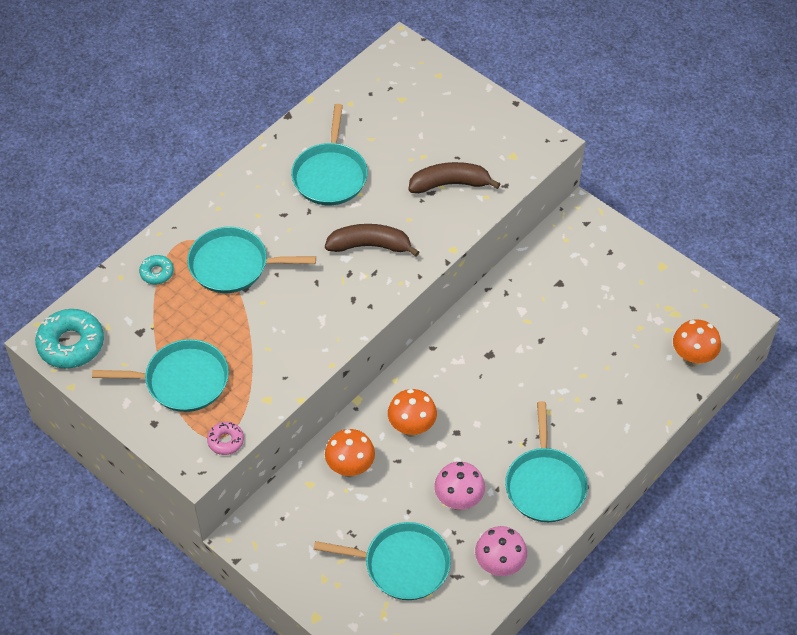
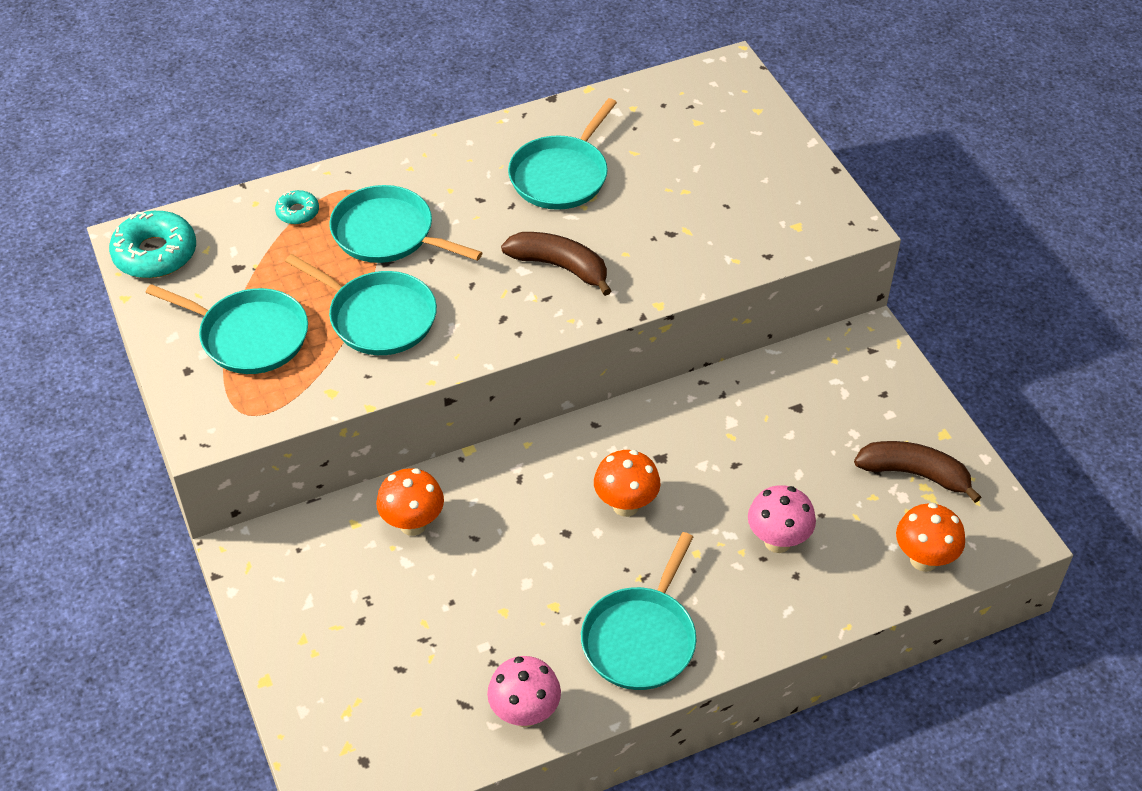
camera: 25 degrees right, 5 degrees down
pink donut [207,422,244,455] -> none
turquoise pan [313,522,451,600] -> turquoise pan moved to [285,254,437,355]
orange mushroom [388,389,437,437] -> orange mushroom moved to [594,450,660,517]
brown banana [408,162,500,193] -> brown banana moved to [854,441,981,503]
pink mushroom [434,462,485,510] -> pink mushroom moved to [748,485,816,553]

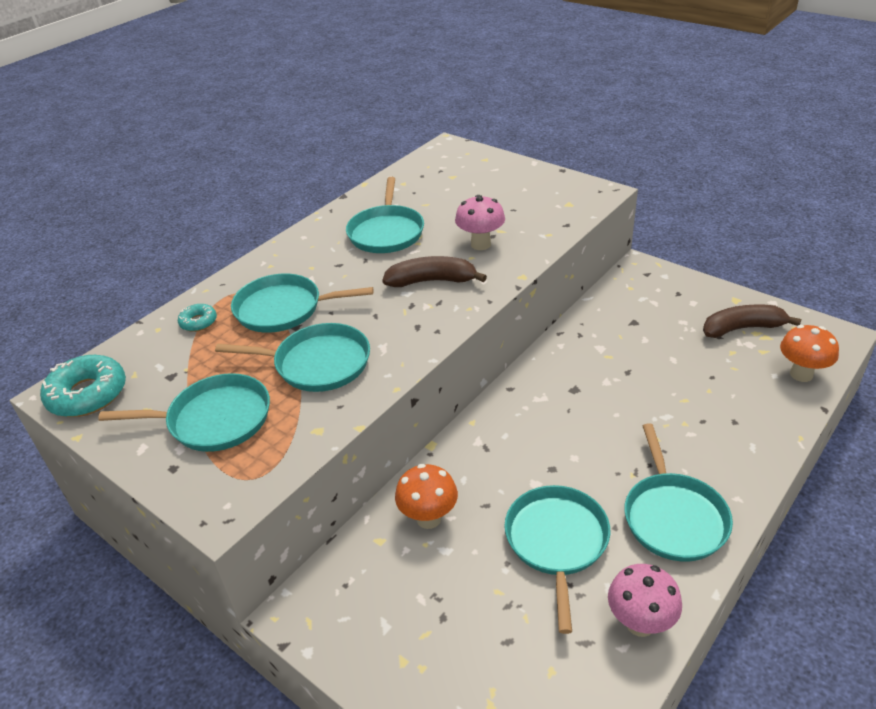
camera: 25 degrees left, 10 degrees down
orange mushroom [594,450,660,517] -> none
pink mushroom [748,485,816,553] -> pink mushroom moved to [455,195,505,250]
none -> turquoise pan [504,485,610,634]

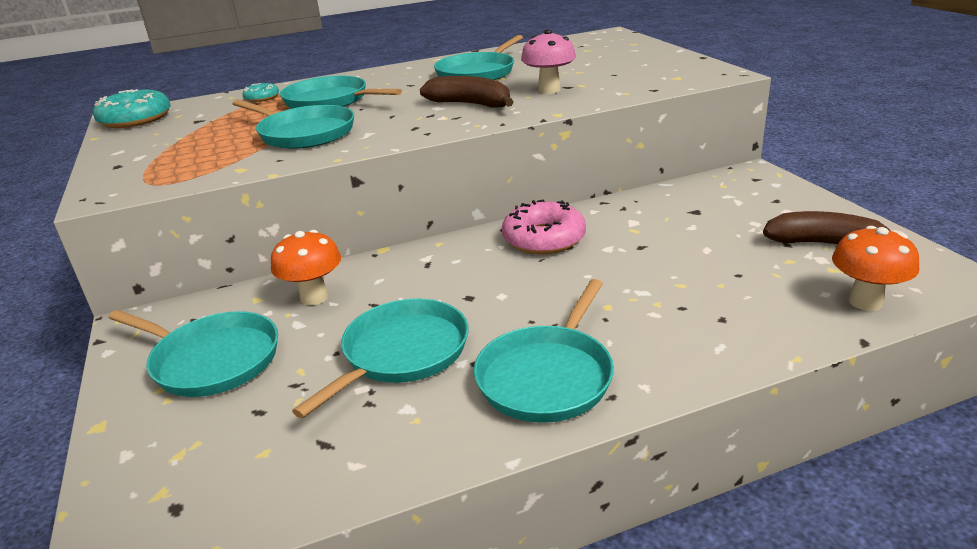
camera: 30 degrees right, 10 degrees down
turquoise pan [98,373,270,452] -> turquoise pan moved to [108,310,278,397]
pink mushroom [608,564,682,637] -> none
none -> pink donut [502,199,586,254]

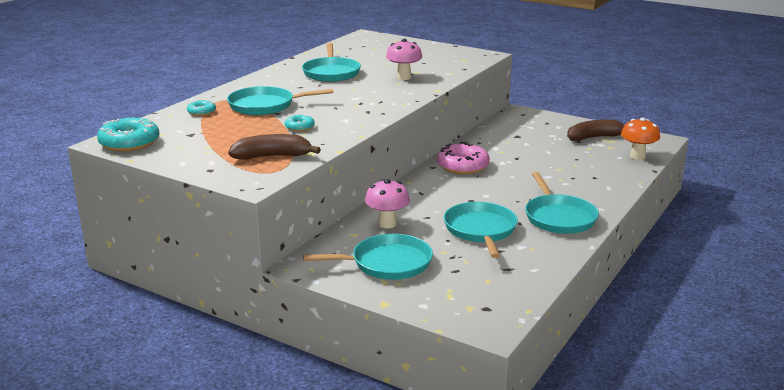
camera: 40 degrees left, 5 degrees down
turquoise pan [232,99,354,149] -> turquoise donut [285,114,315,131]
orange mushroom [271,230,341,305] -> pink mushroom [365,179,410,228]
brown banana [420,76,514,107] -> brown banana moved to [228,134,321,160]

